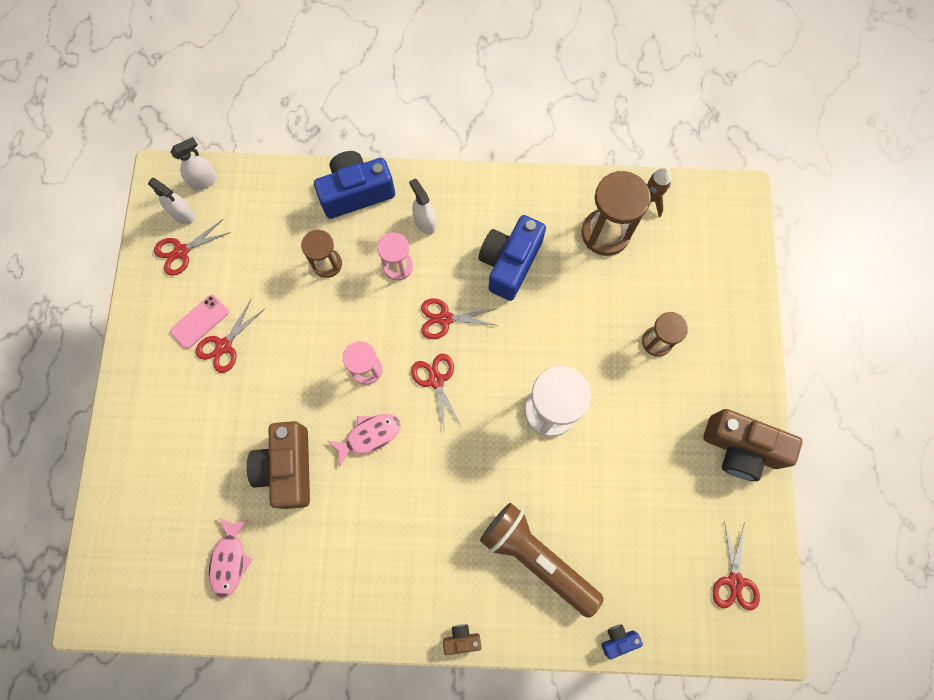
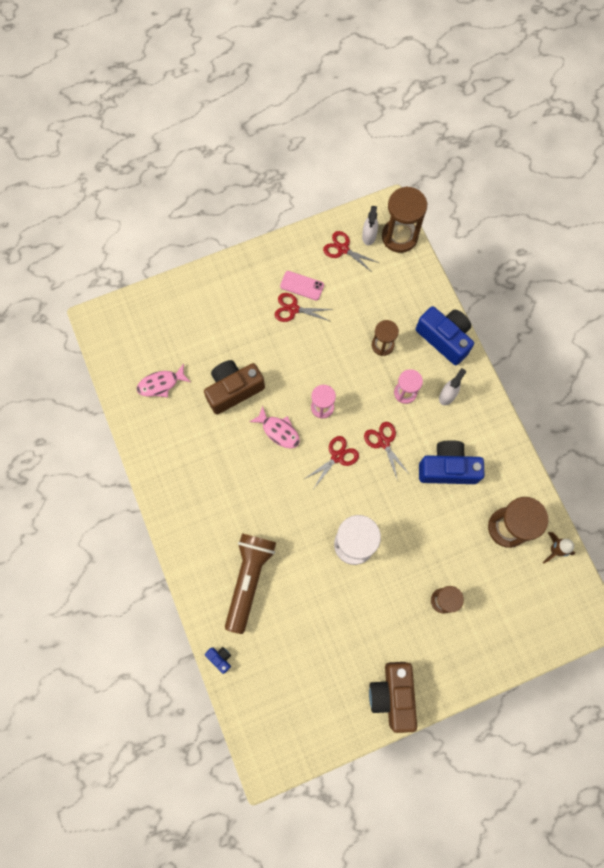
camera: 65 degrees right, 0 degrees up
white spray bottle [170,137,217,191] -> brown hourglass [382,186,427,253]
brown camera [443,625,481,655] -> none
red scissors [713,521,760,610] -> none

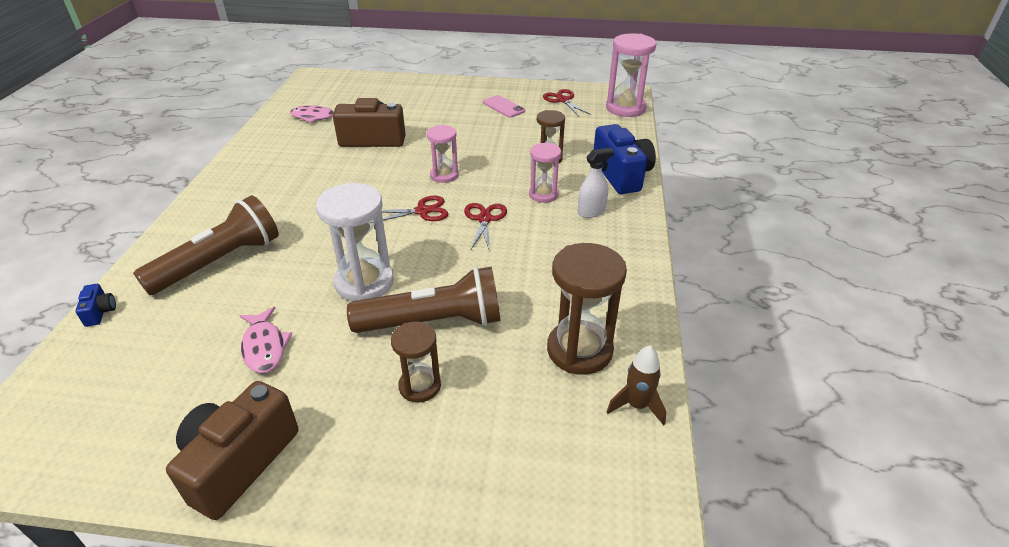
camera: 30 degrees right, 35 degrees down
pink fish [249,406,300,448] -> pink fish moved to [239,307,292,373]
red scissors [275,293,333,322] -> none
white spray bottle [362,206,378,245] -> none
brown hourglass [382,186,427,253] -> pink hourglass [606,33,656,117]
blue camera [419,440,484,484] -> none
none -> brown flashlight [347,267,500,333]

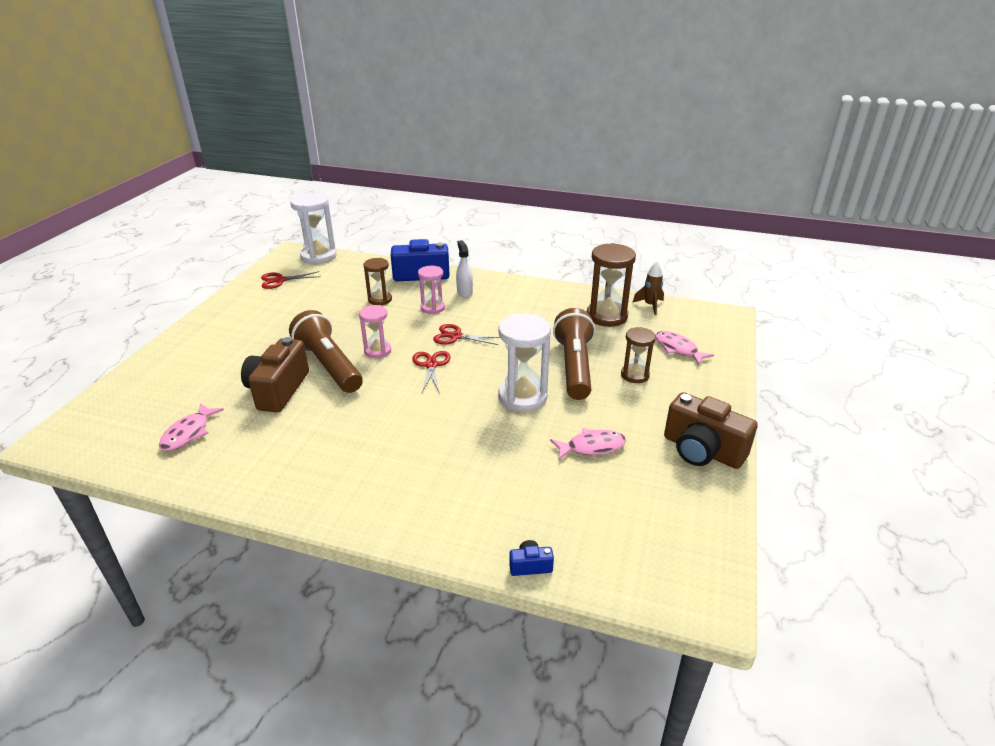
camera: 80 degrees left, 5 degrees down
brown flashlight [133,195,279,295] -> brown flashlight moved to [289,310,363,393]
pink phone [483,95,525,118] -> none
pink hourglass [606,33,656,117] -> white hourglass [290,192,337,265]
none -> pink fish [655,331,714,365]

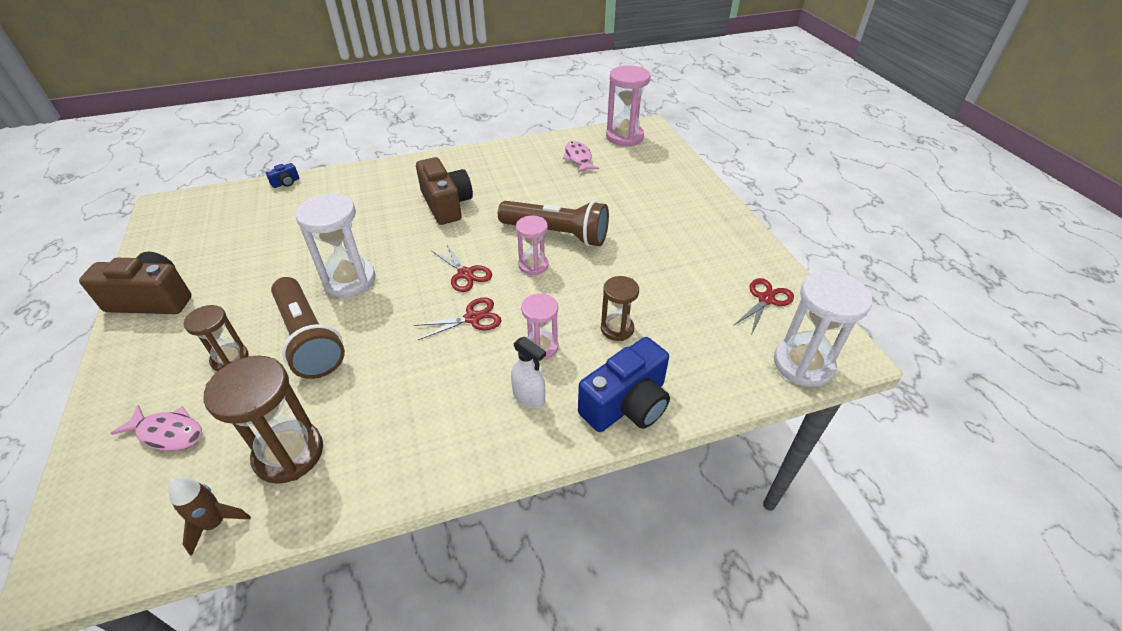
camera: 145 degrees right, 10 degrees up
brown camera [241,337,309,413] -> brown camera moved to [416,157,473,225]
pink fish [550,428,626,460] -> none
none -> pink hourglass [606,65,650,146]

